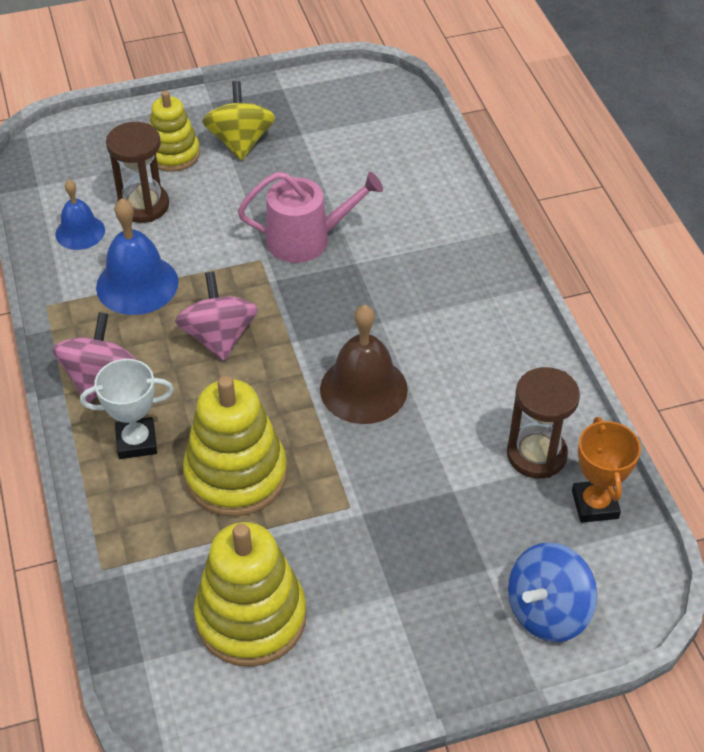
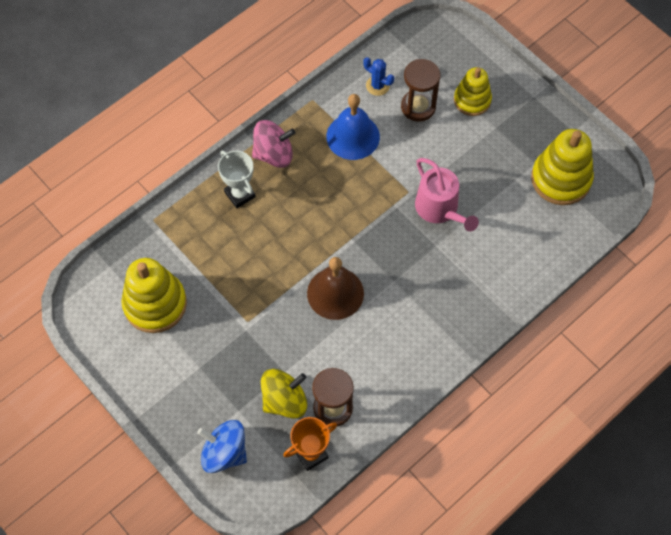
camera: 65 degrees right, 15 degrees up
blue bell [55,180,105,250] -> blue cactus [363,57,394,96]
pink spinning top [175,272,258,361] -> none
yellow stacking toy [183,376,287,517] -> yellow stacking toy moved to [531,129,594,205]
yellow spinning top [202,81,275,161] -> yellow spinning top moved to [261,369,307,418]

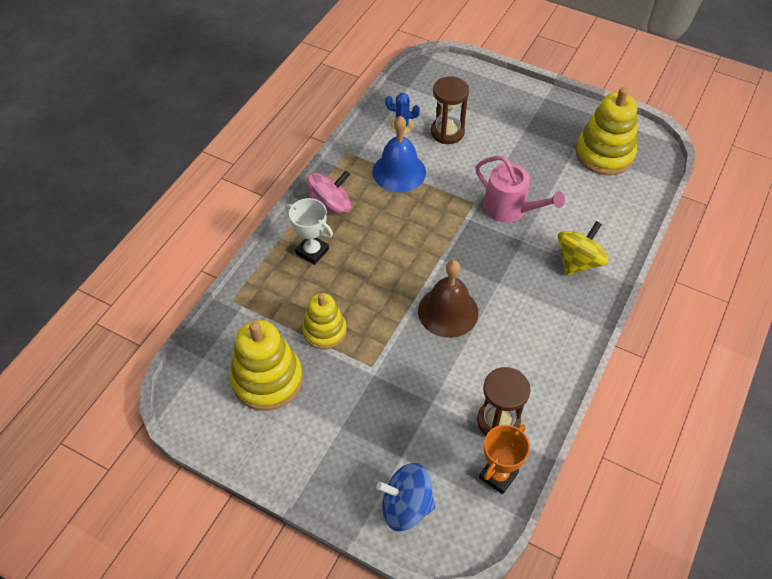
camera: 20 degrees left, 10 degrees down
yellow spinning top [261,369,307,418] -> yellow spinning top moved to [558,221,609,275]
yellow stacking toy [454,67,492,116] -> yellow stacking toy moved to [302,293,347,349]

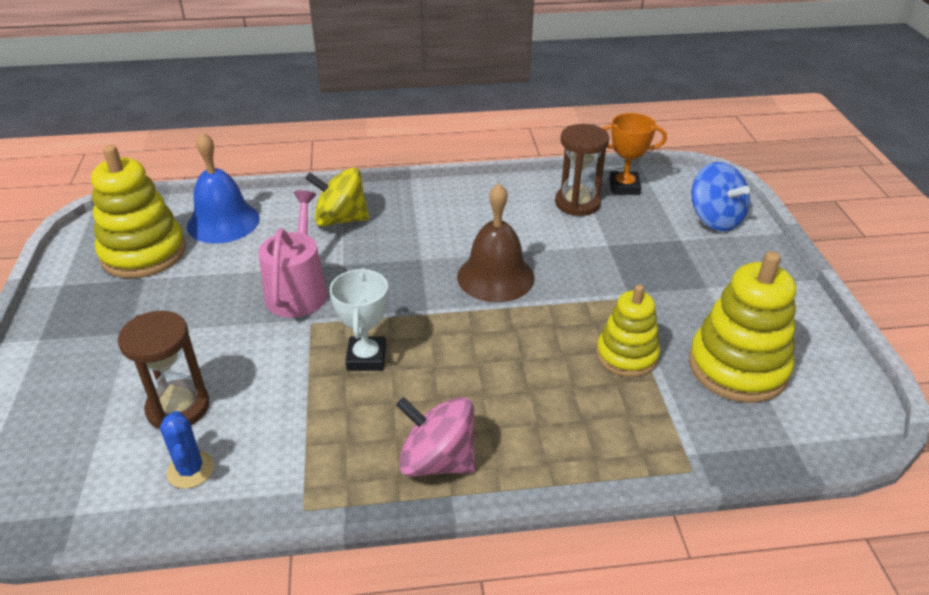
camera: 125 degrees left, 15 degrees down
white trophy [285,198,333,265] -> white trophy moved to [330,268,388,371]
blue bell [372,116,426,192] -> blue bell moved to [187,132,260,244]

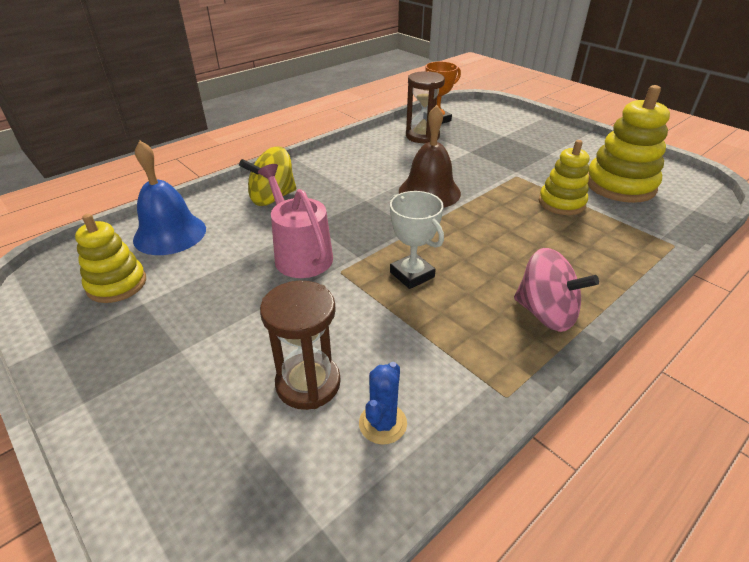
camera: 35 degrees left, 0 degrees up
yellow stacking toy [91,145,186,278] -> yellow stacking toy [75,214,146,303], size x0.64
blue cactus [160,411,214,489] -> blue cactus turned 75 degrees clockwise [359,362,407,445]
pink spinning top [396,397,475,476] -> pink spinning top turned 135 degrees counterclockwise [514,248,599,332]
blue spinning top [691,162,750,231] -> none

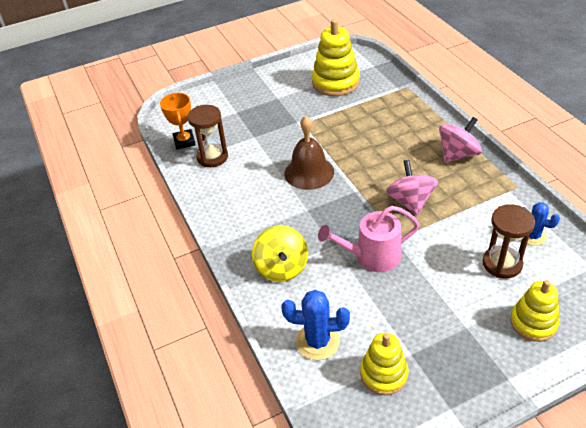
camera: 70 degrees left, 5 degrees up
blue bell [133,141,206,255] -> blue cactus [281,290,350,360]
white trophy [390,191,444,289] -> pink spinning top [386,160,438,215]
yellow stacking toy [538,140,589,215] -> yellow stacking toy moved to [510,280,559,342]

